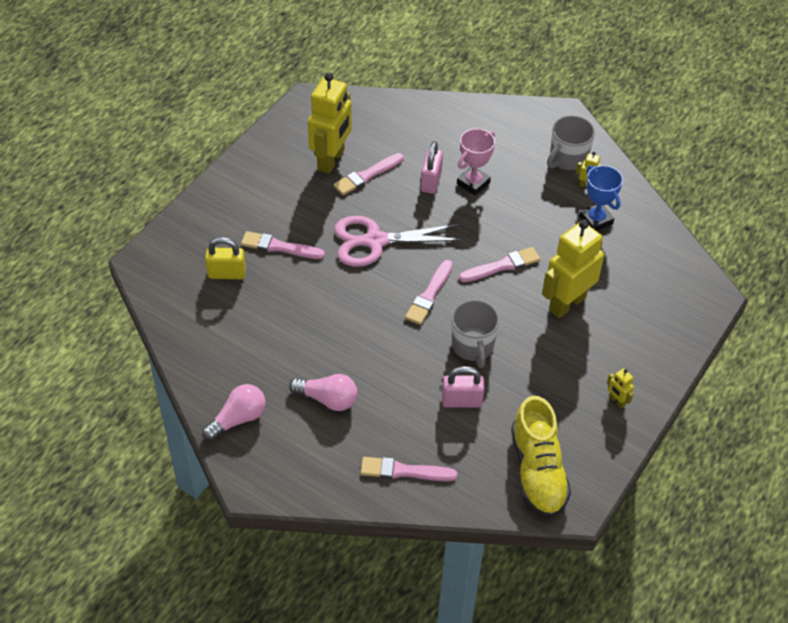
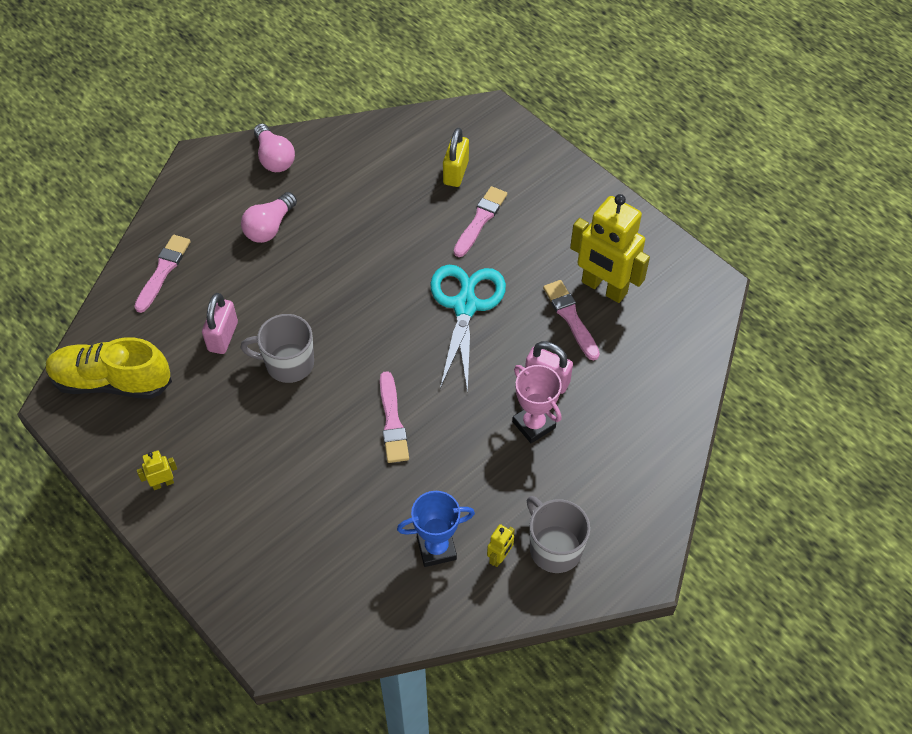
camera: 105 degrees right, 5 degrees up
pink scissors [334,216,464,267] -> turquoise scissors [430,265,506,393]
pink brush [405,260,453,325] -> none
yellow robot [542,219,604,318] -> none

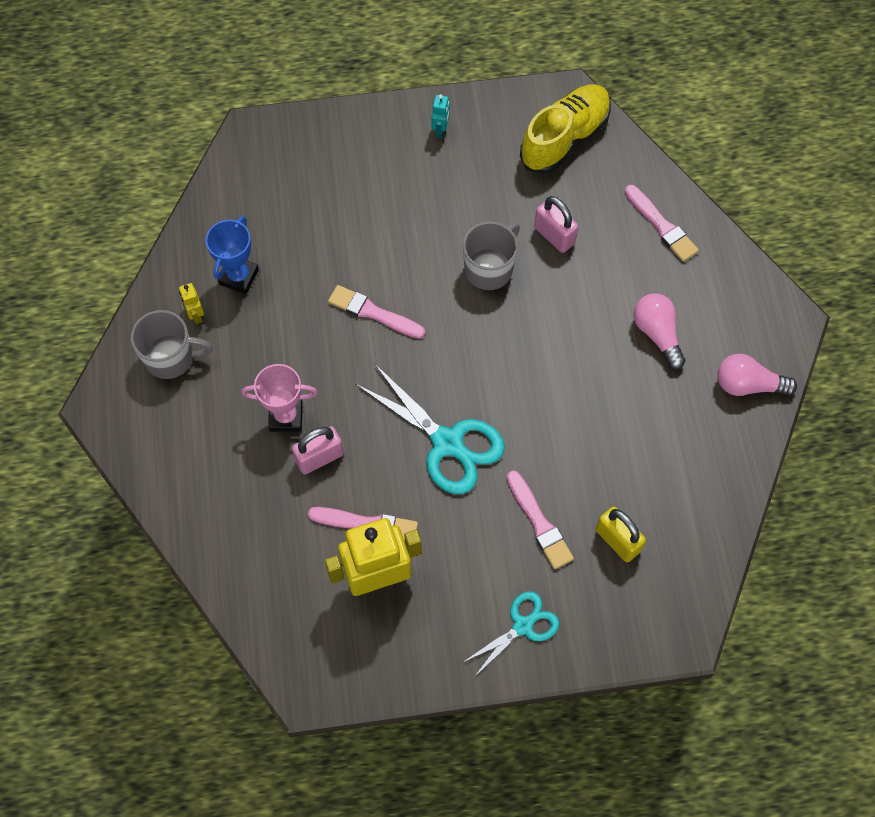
camera: 125 degrees right, 10 degrees up
yellow robot [137,451,177,490] -> turquoise robot [431,95,450,138]
none -> turquoise scissors [462,591,559,677]

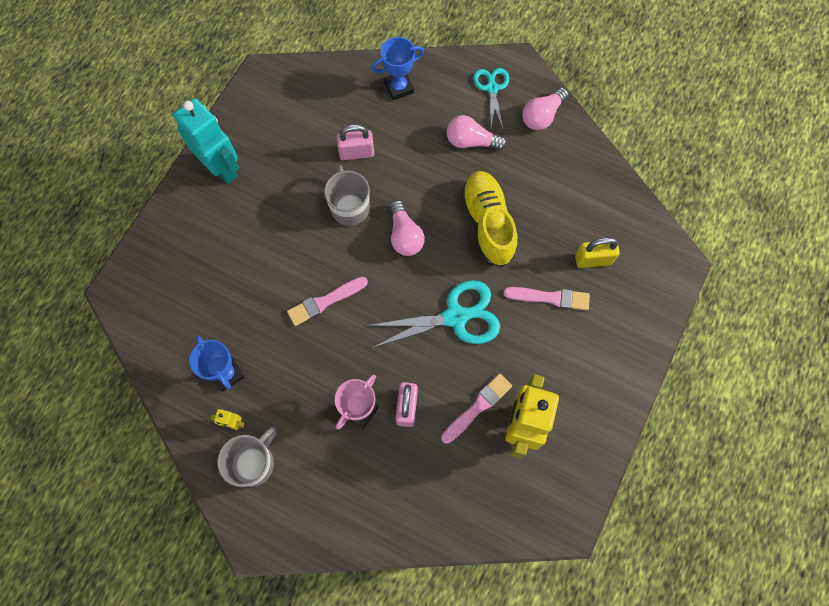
camera: 55 degrees left, 5 degrees up
turquoise robot [431,95,450,138] -> turquoise robot [173,98,239,184], size x2.41
turquoise scissors [462,591,559,677] -> turquoise scissors moved to [473,68,509,128]
yellow shoe [520,85,611,174] -> yellow shoe moved to [461,171,517,267]
pink brush [625,185,699,262] -> blue trophy [372,37,424,100]
none -> pink light bulb [389,200,425,256]

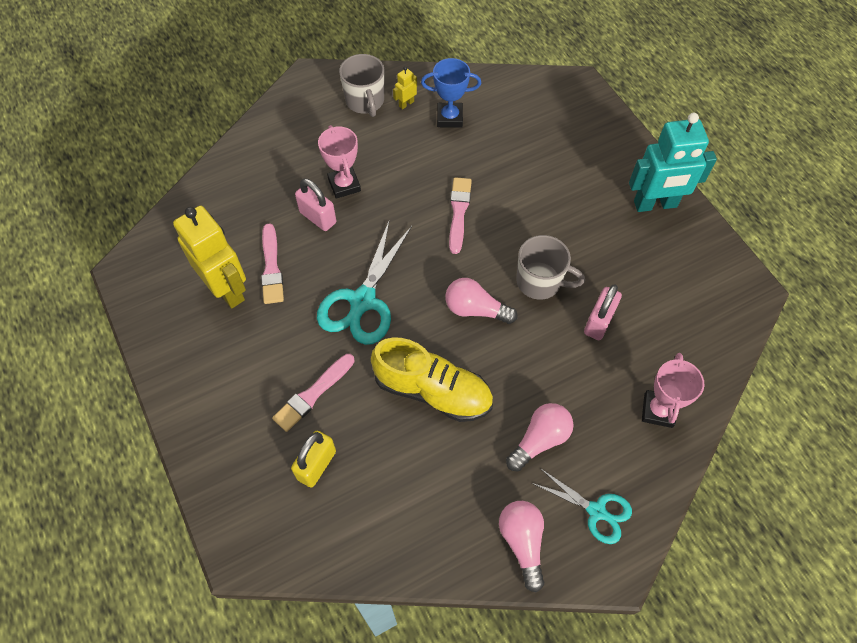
camera: 125 degrees right, 10 degrees down
blue trophy [372,37,424,100] -> pink trophy [642,353,704,428]

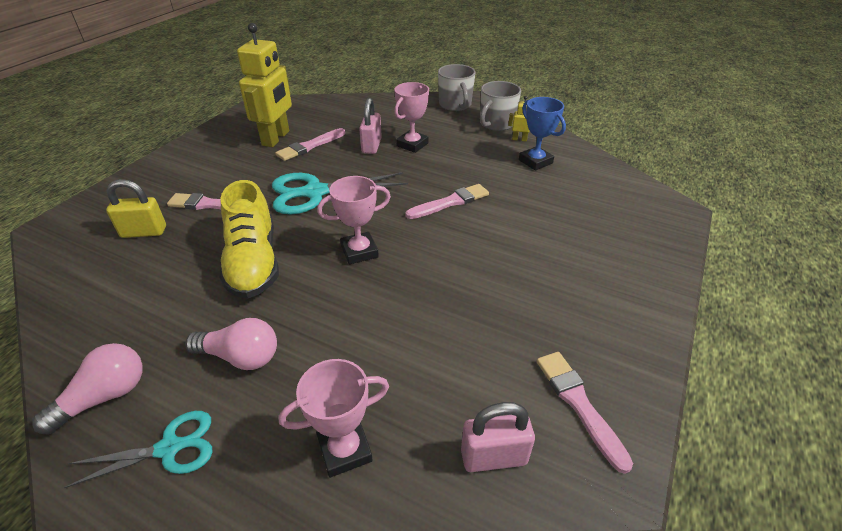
camera: 55 degrees right, 20 degrees down
pink light bulb [445,278,517,324] -> pink trophy [317,176,391,264]
grey mug [516,235,585,300] -> grey mug moved to [438,64,475,111]
turquoise scissors [532,468,632,544] -> turquoise scissors turned 105 degrees counterclockwise [64,411,212,488]
pink padlock [584,284,622,340] -> pink padlock moved to [461,402,535,472]
turquoise robot [629,113,717,212] -> none
none -> pink brush [537,352,633,474]

